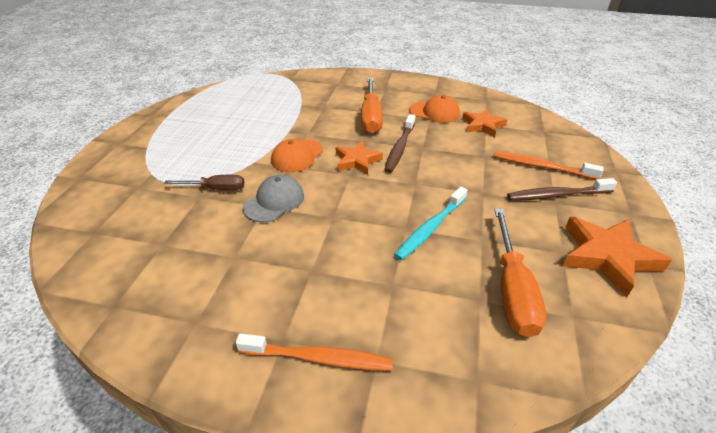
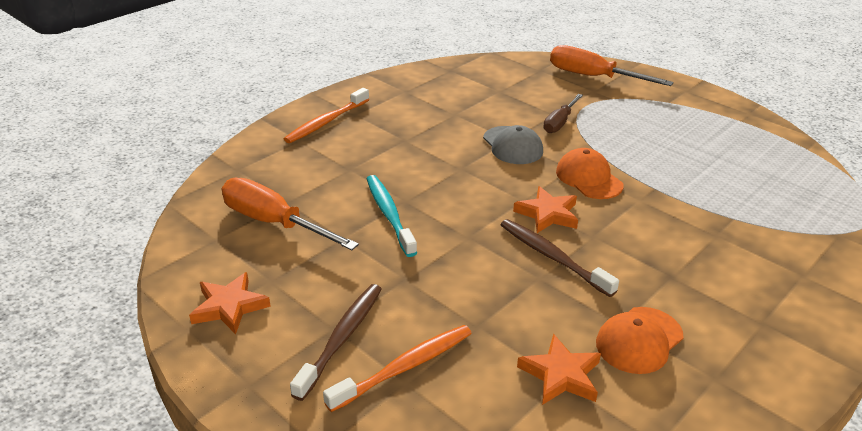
camera: 120 degrees right, 5 degrees down
orange screwdriver [361,78,383,133] -> orange screwdriver moved to [550,45,674,86]
orange star [562,216,672,297] -> orange star [189,272,271,334], size x0.64

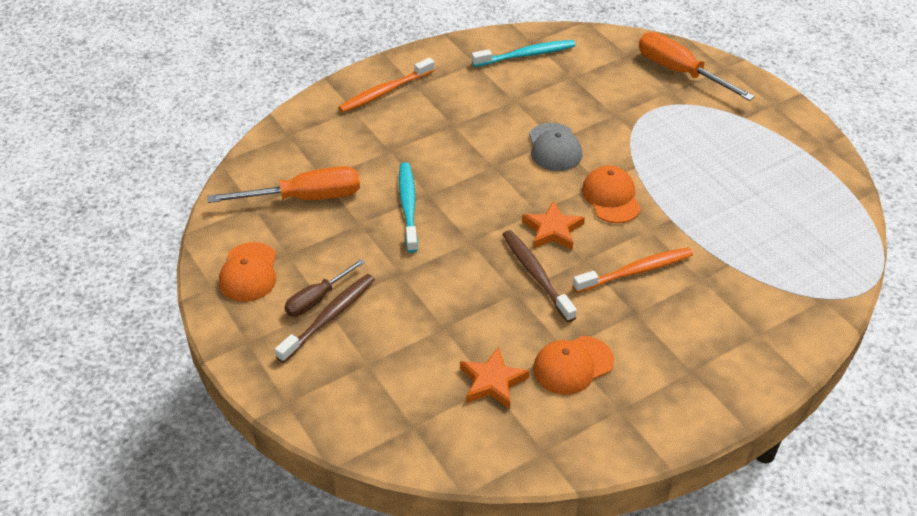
camera: 15 degrees right, 10 degrees up
orange star [189,272,271,334] -> orange cap [219,242,276,302]
orange screwdriver [222,178,359,250] -> orange screwdriver turned 120 degrees clockwise [208,166,360,203]
orange toothbrush [323,325,472,412] -> orange toothbrush moved to [573,247,693,293]
brown screwdriver [543,94,583,133] -> brown screwdriver moved to [285,259,365,317]
none -> turquoise toothbrush [472,40,576,67]

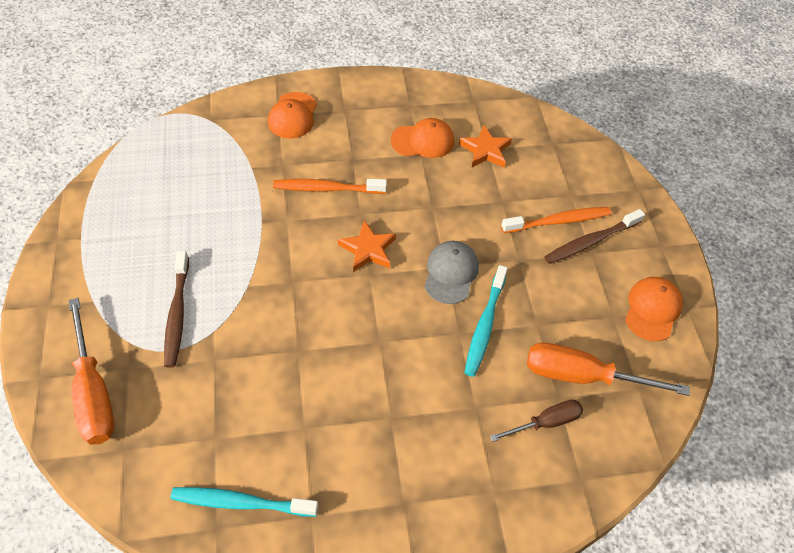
camera: 160 degrees left, 10 degrees up
brown screwdriver [285,259,365,317] -> brown screwdriver moved to [490,400,584,442]
orange toothbrush [338,58,435,113] -> orange toothbrush moved to [501,207,611,233]
brown toothbrush [503,230,577,322] -> brown toothbrush moved to [164,251,189,367]
grey cap [529,123,583,171] -> grey cap moved to [424,241,479,304]
orange cap [582,165,641,223] -> orange cap moved to [268,92,317,139]

